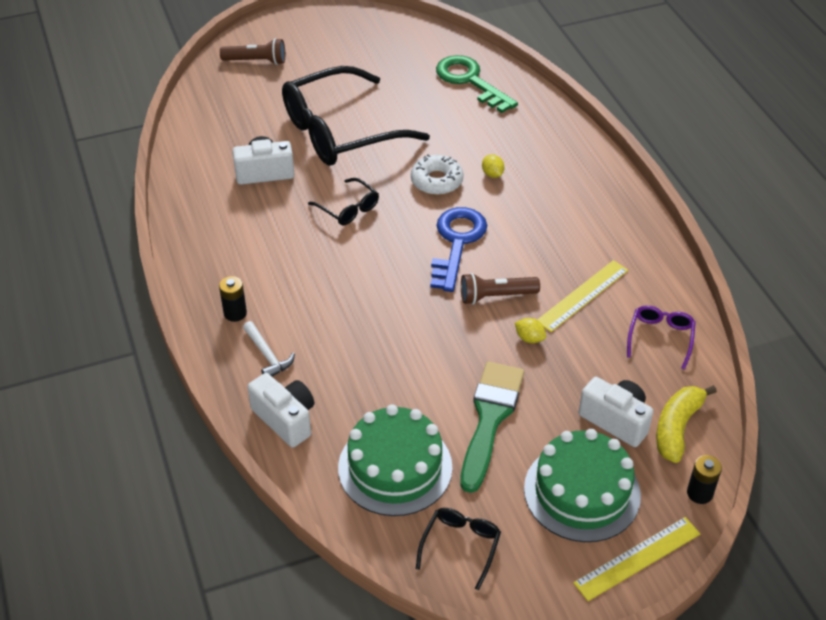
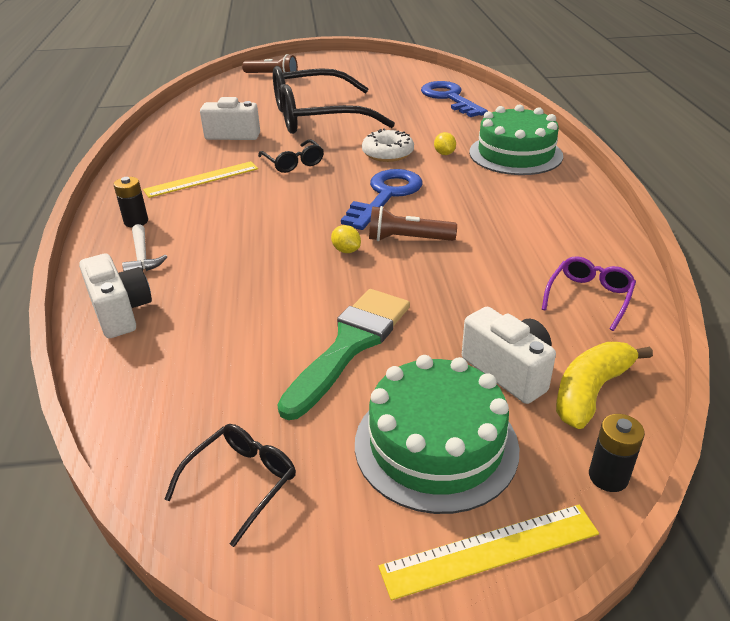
camera: 15 degrees right, 10 degrees down
green cake [338,404,453,516] -> green cake moved to [469,104,563,175]
green key [436,55,518,113] -> blue key [421,81,488,117]
yellow lemon [515,318,546,343] -> yellow lemon moved to [331,225,361,253]
yellow ruler [537,260,628,332] -> yellow ruler moved to [143,161,258,198]

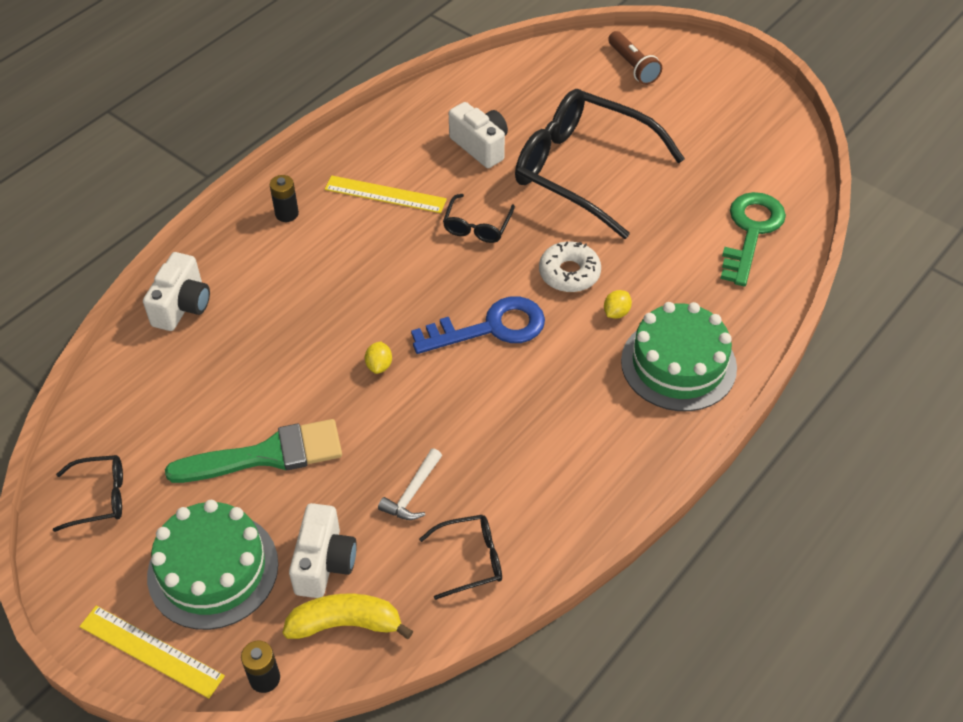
camera: 45 degrees right, 15 degrees up
white hammer [122,224,167,271] -> white hammer moved to [378,448,442,520]
brown flashlight [369,206,457,241] -> none
blue key [421,81,488,117] -> green key [720,192,786,286]
purple glasses [542,256,636,331] -> black glasses [419,515,502,600]

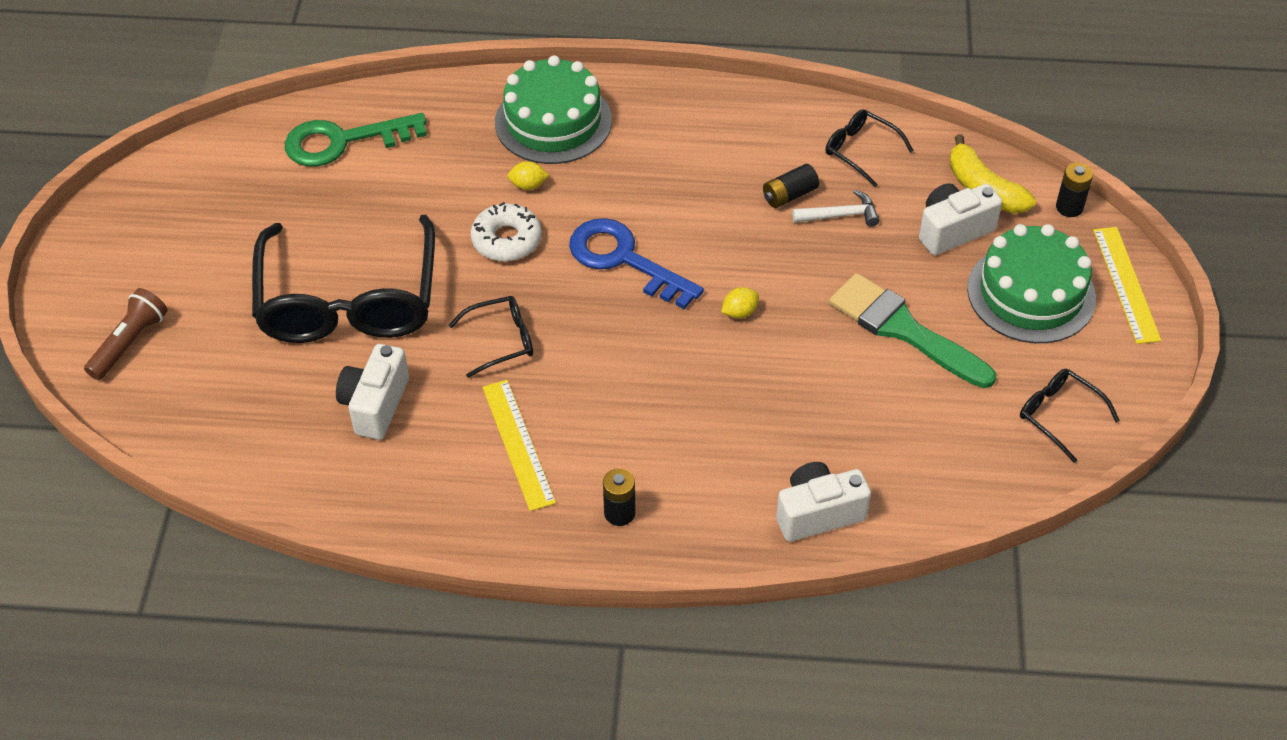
camera: 125 degrees left, 0 degrees up
none -> black battery [763,164,819,208]

